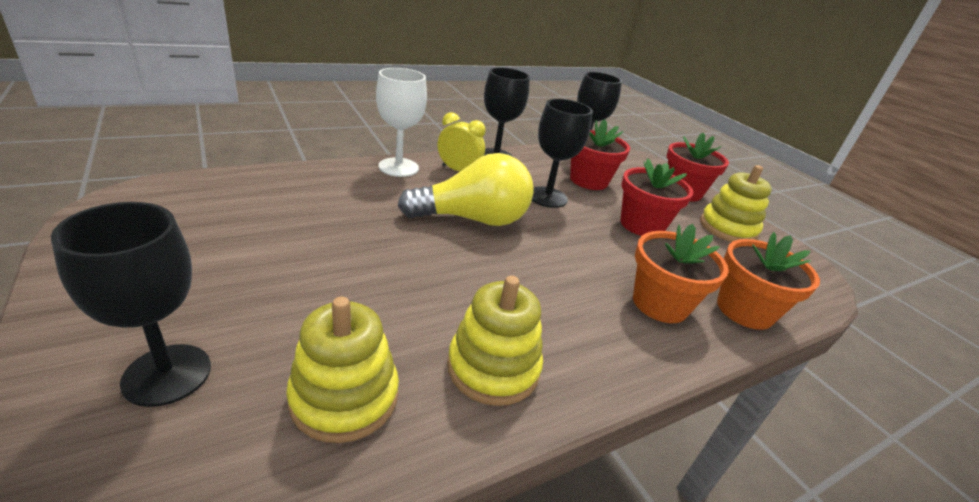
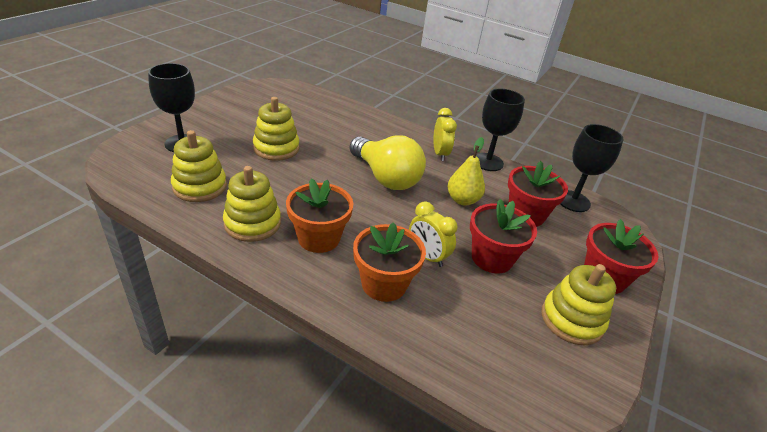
camera: 60 degrees right, 5 degrees up
white goblet [376,68,427,177] -> none
black goblet [532,99,593,208] -> yellow pear [447,137,485,205]
orange flower pot [717,232,820,330] -> orange flower pot moved to [286,178,353,253]
none -> yellow stacking toy [253,97,299,161]
none -> yellow clock [409,201,457,267]

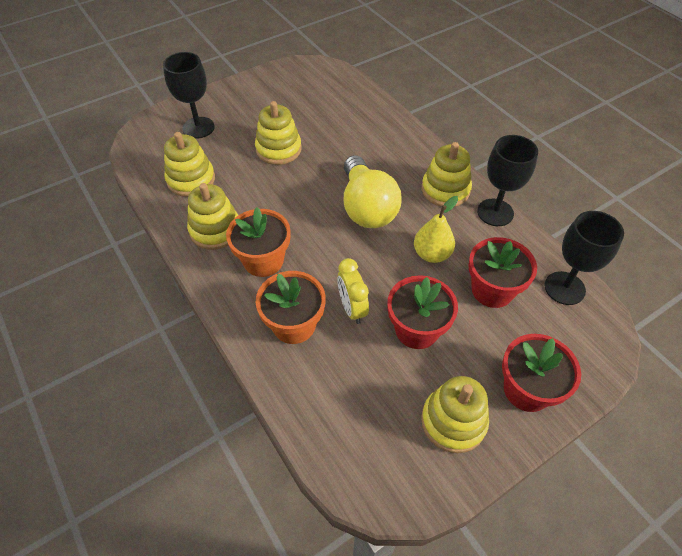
camera: 30 degrees right, 15 degrees up
yellow clock [433,108,457,161] -> yellow stacking toy [422,142,472,207]

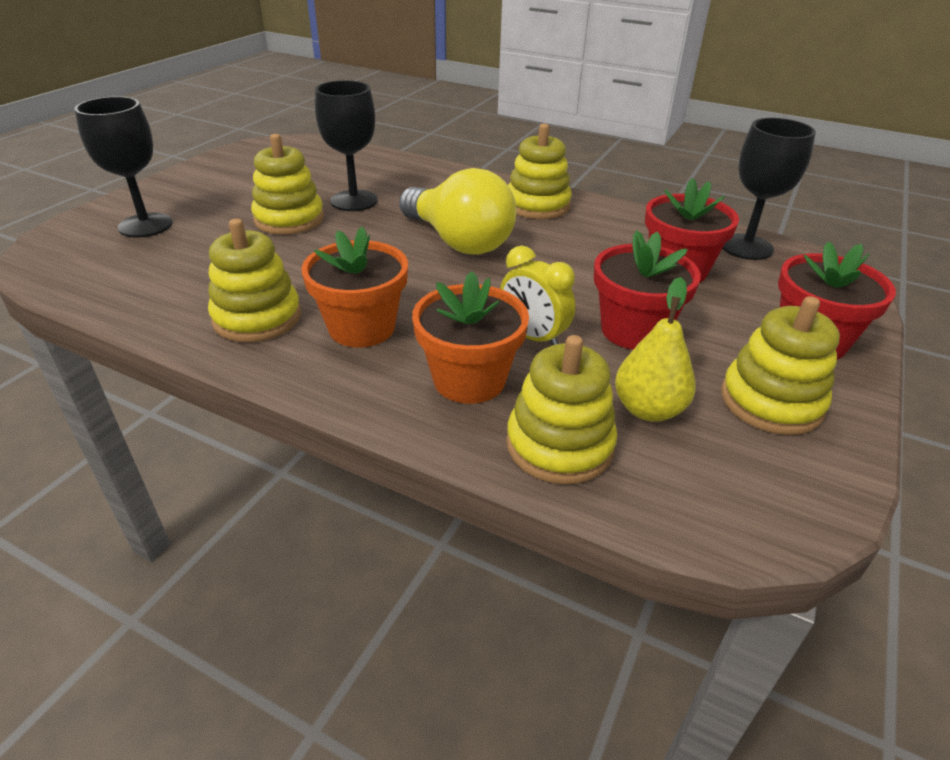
camera: 30 degrees left, 15 degrees down
yellow stacking toy [164,132,215,197] -> yellow stacking toy moved to [506,335,617,485]
yellow pear [414,196,458,263] -> yellow pear moved to [615,277,696,422]
black goblet [477,135,538,226] -> black goblet moved to [315,80,378,211]

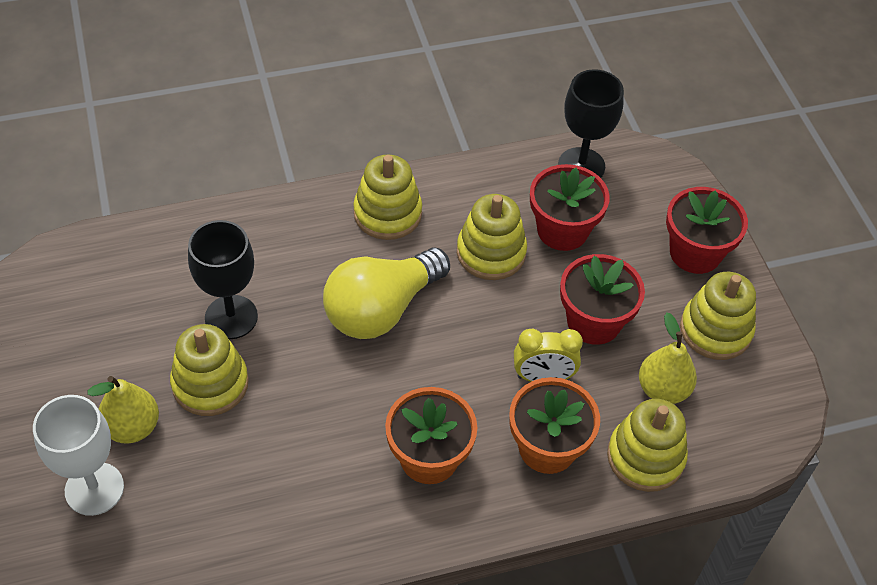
camera: 45 degrees left, 15 degrees up
black goblet [74,96,173,238] -> white goblet [33,395,124,516]
yellow stacking toy [208,219,301,342] -> yellow stacking toy moved to [457,194,527,280]
yellow light bulb [399,168,517,255] -> yellow light bulb turned 135 degrees clockwise [323,248,450,339]
none -> yellow pear [88,376,159,444]

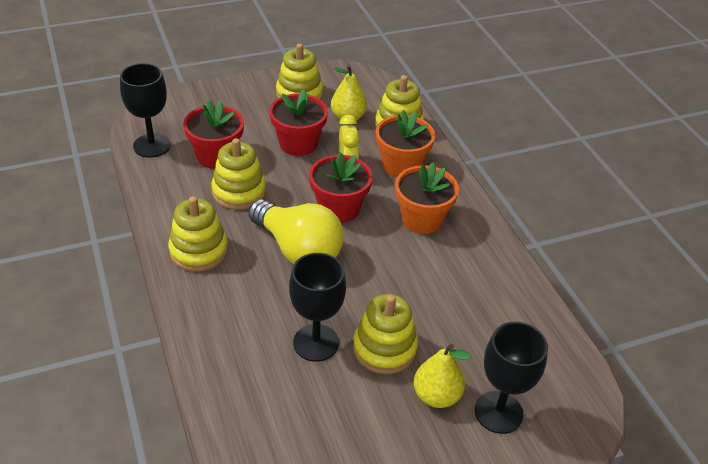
camera: 95 degrees left, 10 degrees down
white goblet [33,395,124,516] -> black goblet [475,322,548,434]
red flower pot [666,187,748,274] -> red flower pot moved to [309,152,373,223]

